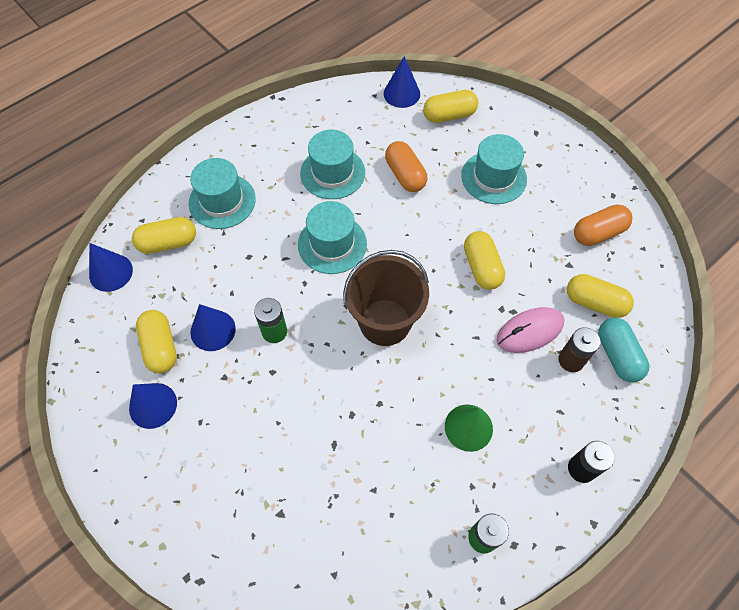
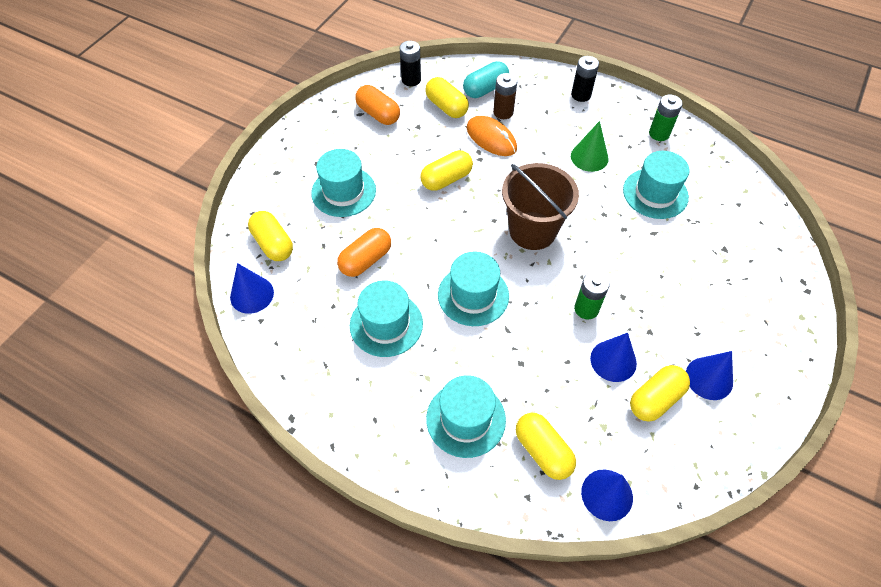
camera: 110 degrees left, 5 degrees down
pink mouse [496,307,564,353] -> orange mouse [467,116,517,156]
yellow capsule [567,274,634,318] -> yellow capsule turned 45 degrees counterclockwise [425,77,469,118]
none -> black battery [400,41,421,86]
none -> turquoise hat [623,151,689,219]

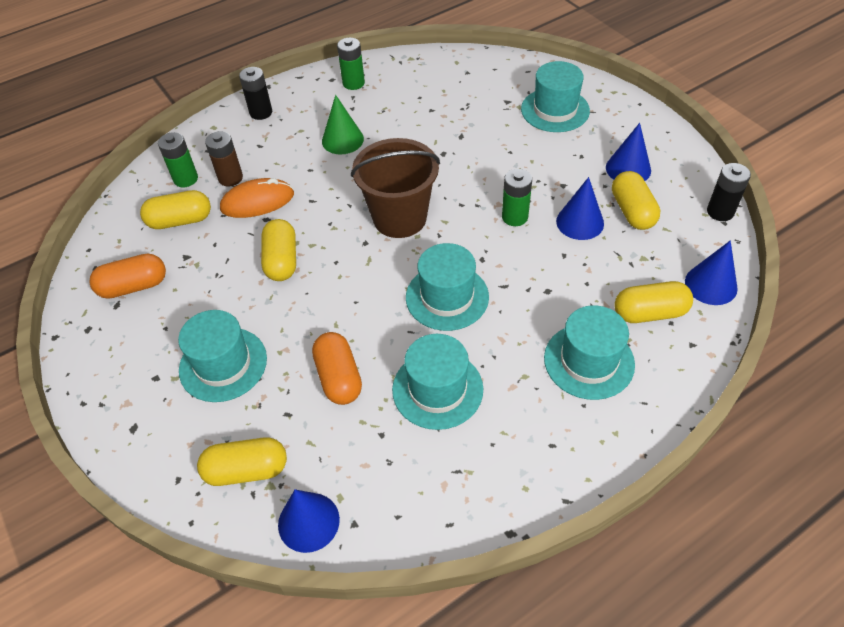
camera: 60 degrees left, 5 degrees down
black battery [400,41,421,86] -> black battery moved to [707,163,751,221]
turquoise capsule [463,61,509,98] -> green battery [158,132,198,187]
turquoise hat [623,151,689,219] -> turquoise hat moved to [521,61,590,132]

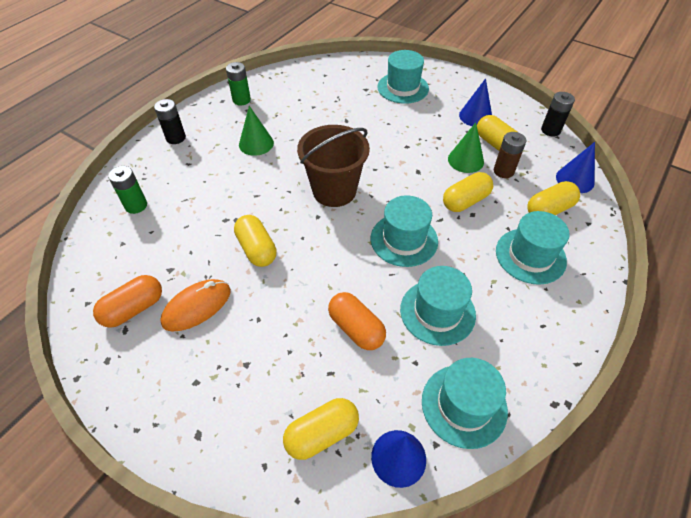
camera: 25 degrees left, 0 degrees up
yellow capsule [140,190,211,229] -> yellow capsule moved to [443,172,493,212]
turquoise hat [178,310,267,402] -> turquoise hat moved to [422,358,508,449]
brown battery [205,131,243,187] -> brown battery moved to [494,132,526,178]
orange mouse [220,178,294,218] -> orange mouse moved to [160,279,231,332]
green battery [502,169,532,226] -> none
blue cone [556,177,604,240] -> green cone [448,122,484,173]

